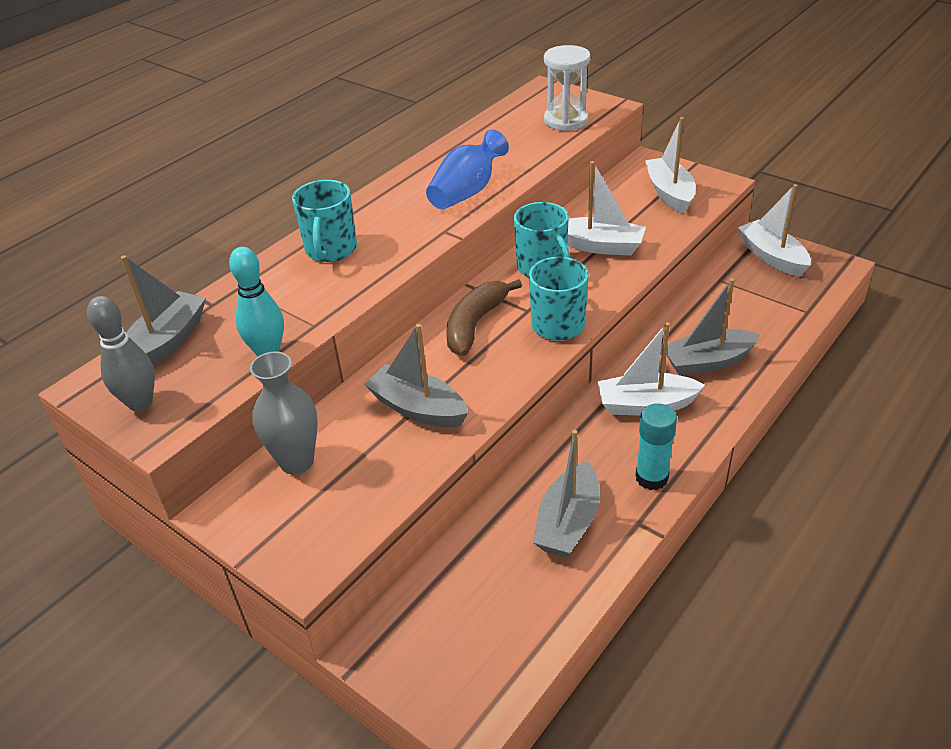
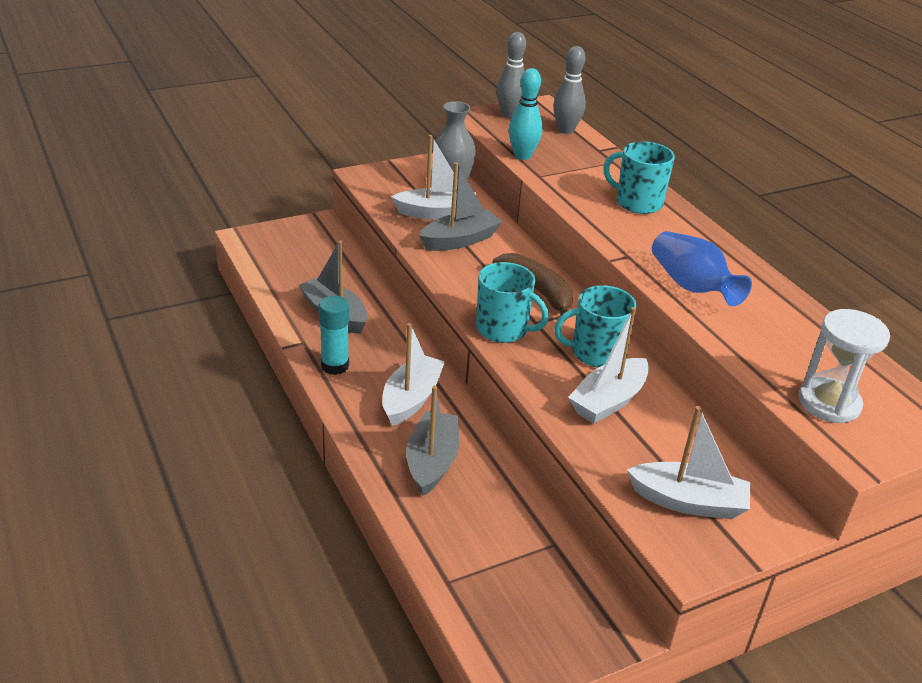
camera: 110 degrees right, 5 degrees down
grey boat [121,255,206,366] -> grey bowling pin [553,46,586,134]
white boat [738,184,811,277] -> white boat moved to [391,135,476,220]

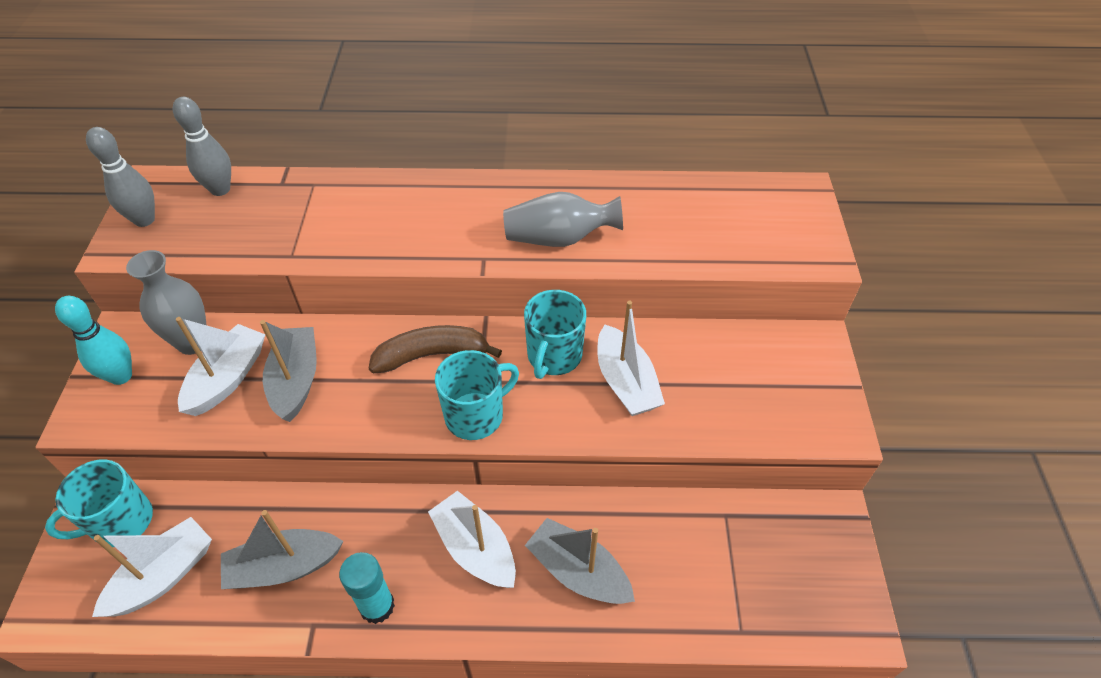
camera: 60 degrees left, 15 degrees up
turquoise bowling pin [509,68,543,160] -> turquoise bowling pin moved to [55,296,132,385]
turquoise mug [603,141,675,214] -> turquoise mug moved to [45,459,153,547]
white boat [627,406,750,519] -> white boat moved to [92,517,212,617]
blue vase [652,231,752,306] -> grey vase [503,192,623,247]
white hourglass [798,309,890,423] -> none

